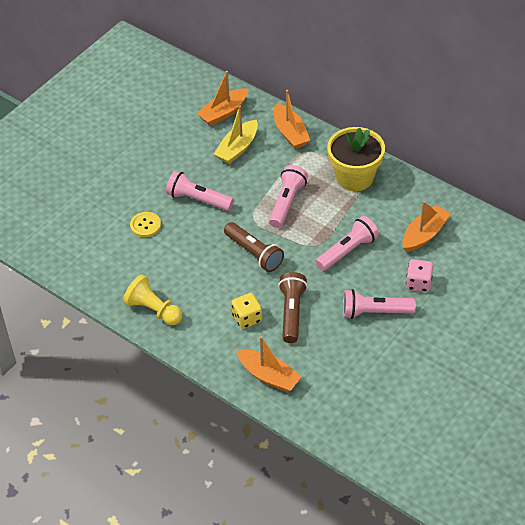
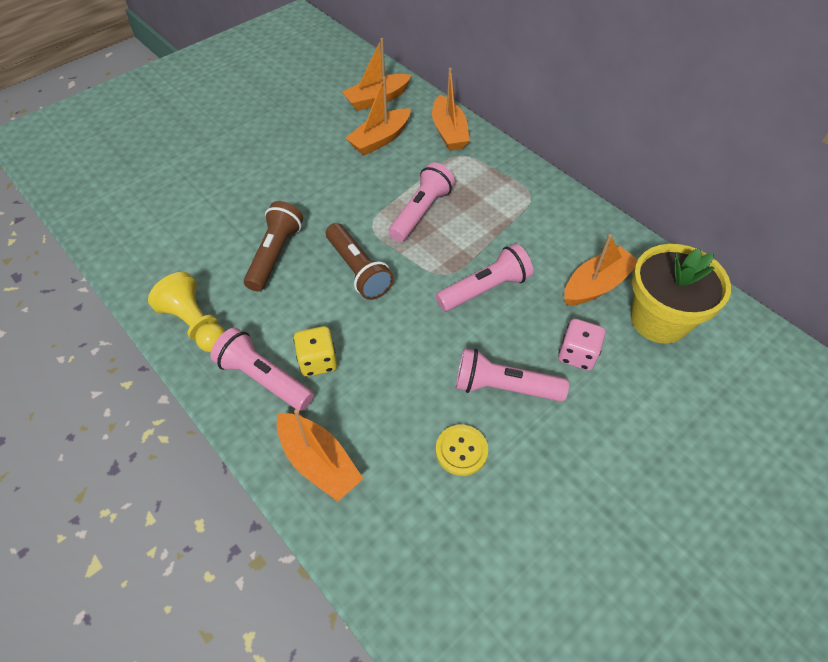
camera: 10 degrees right, 5 degrees up
yellow button [130,212,161,237] -> yellow button moved to [436,425,488,476]
pink flashlight [166,171,234,211] -> pink flashlight moved to [210,327,314,411]
yellow boat [214,106,258,164] -> orange boat [345,77,411,155]
brown flashlight [278,272,308,343] -> brown flashlight moved to [244,201,303,292]
yellow flower pot [327,127,385,191] -> yellow flower pot moved to [631,244,731,344]

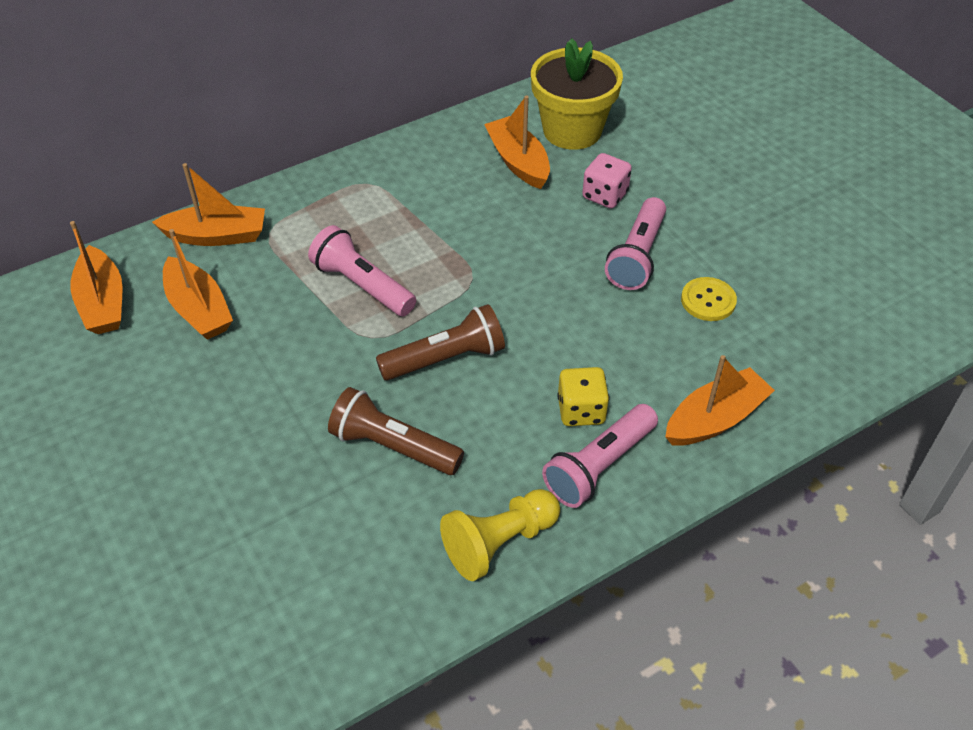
camera: 80 degrees left, 5 degrees down
pink flashlight [436,244,533,311] -> none

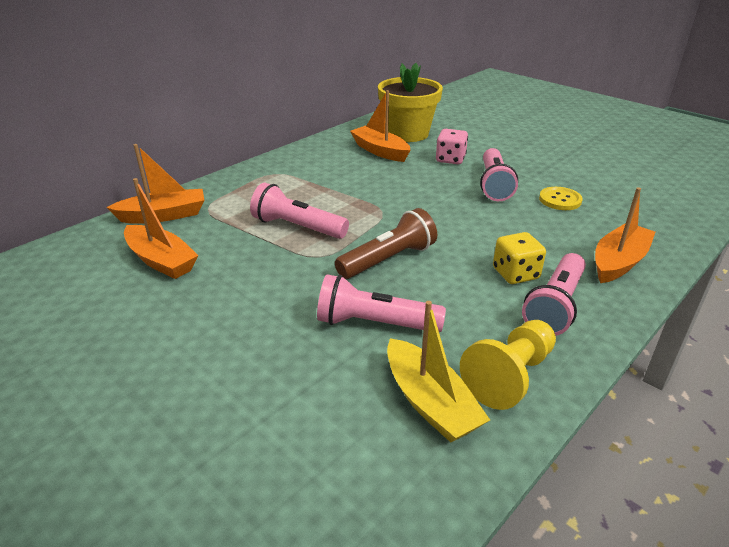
camera: 15 degrees left, 15 degrees down
orange boat [70,221,122,334] -> none
brown flashlight [328,387,464,475] -> pink flashlight [317,274,446,332]
none -> yellow boat [387,301,490,443]

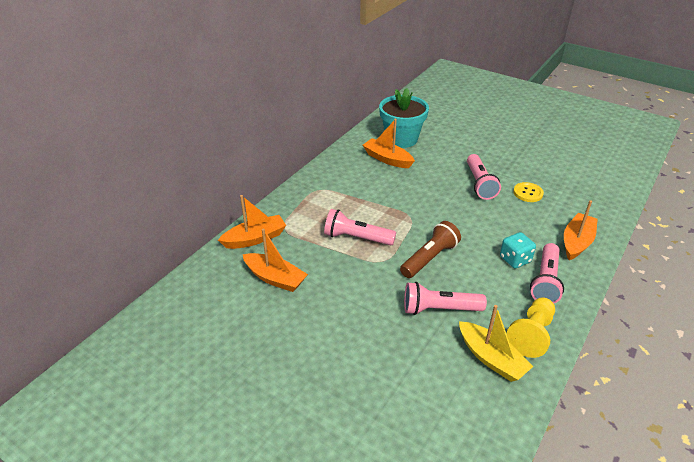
camera: 10 degrees left, 5 degrees up
yellow flower pot [378,63,443,142] -> turquoise flower pot [379,88,429,148]
pink dice [436,129,468,164] -> none
yellow dice [493,232,546,284] -> turquoise dice [500,232,536,269]

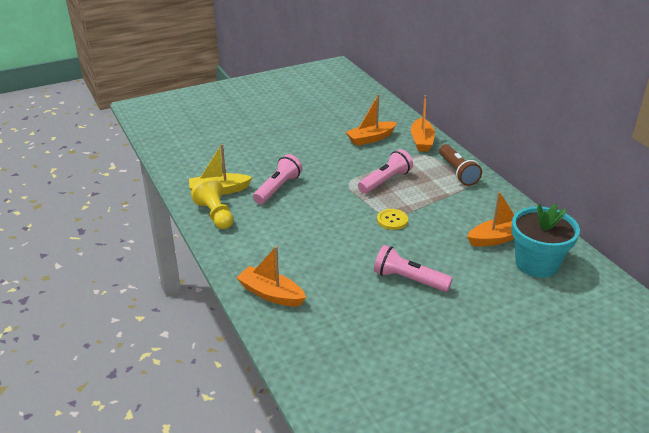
camera: 120 degrees right, 5 degrees down
brown flashlight [400,221,461,278] -> brown flashlight moved to [439,144,482,186]
turquoise dice [500,232,536,269] -> none
yellow button [513,182,544,202] -> yellow button moved to [377,209,408,230]
pink flashlight [530,243,564,303] -> none
orange boat [564,200,598,260] -> orange boat turned 150 degrees clockwise [236,246,306,306]

